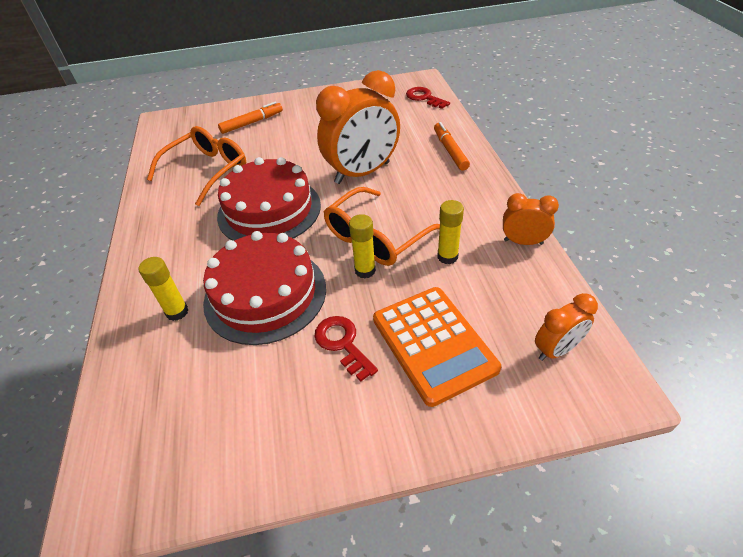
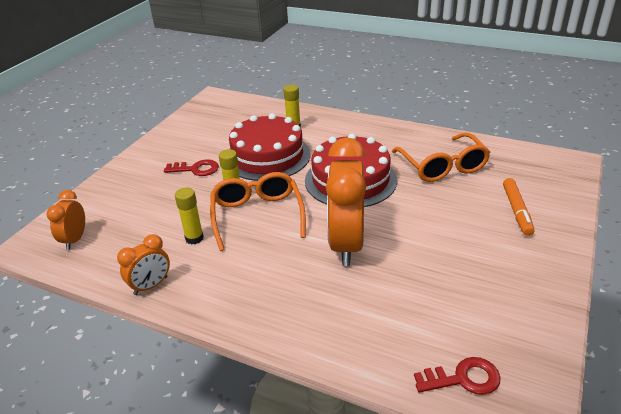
camera: 125 degrees right, 10 degrees down
orange calculator [373,287,501,407] -> none
orange marker [434,122,470,171] -> none

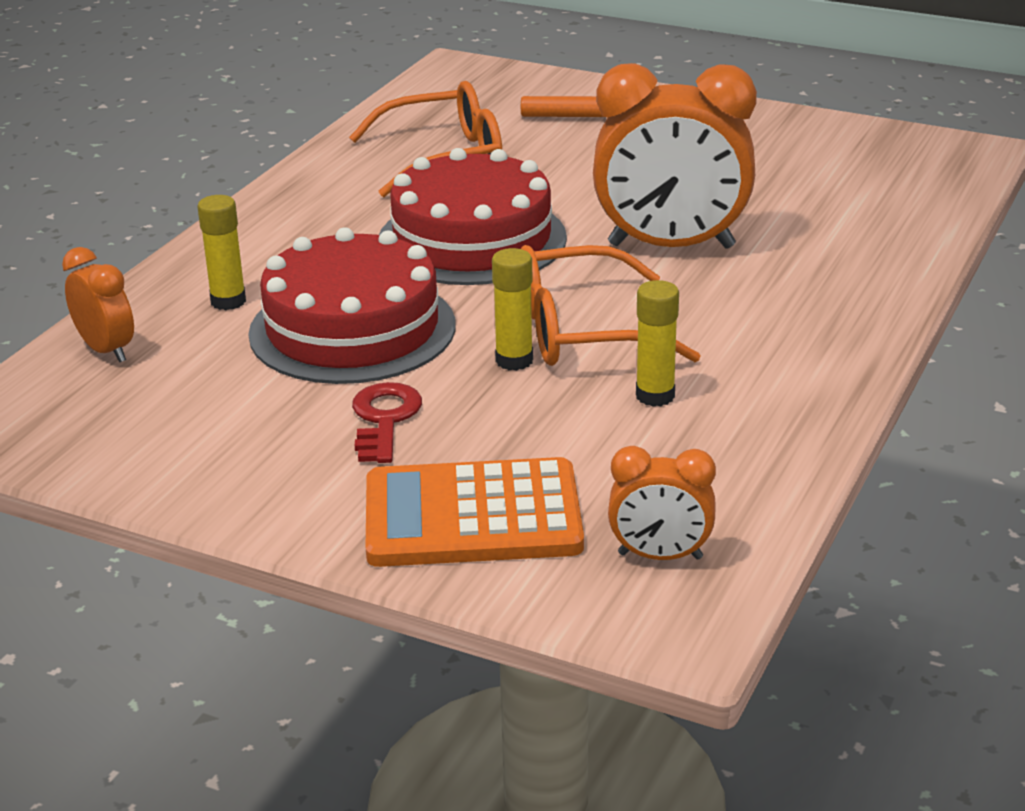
camera: 90 degrees left, 5 degrees down
orange clock [117,234,170,295] -> orange clock moved to [62,247,134,362]
red key [414,357,501,395] -> none
none -> orange calculator [366,457,584,567]

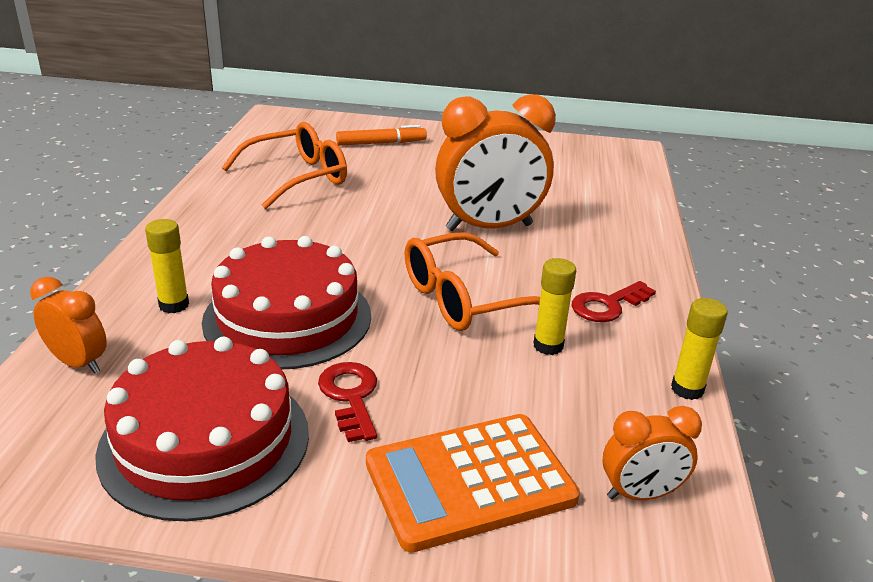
camera: 20 degrees left, 0 degrees up
red cake [379,148,567,285] -> red cake moved to [95,337,309,521]
yellow glue stick [492,248,533,371] -> yellow glue stick moved to [671,298,728,400]
none -> red key [571,281,656,322]

